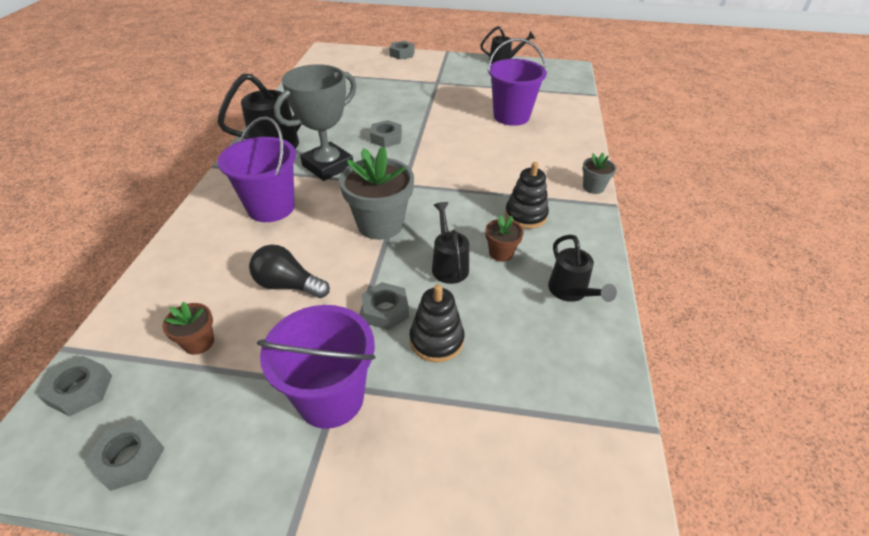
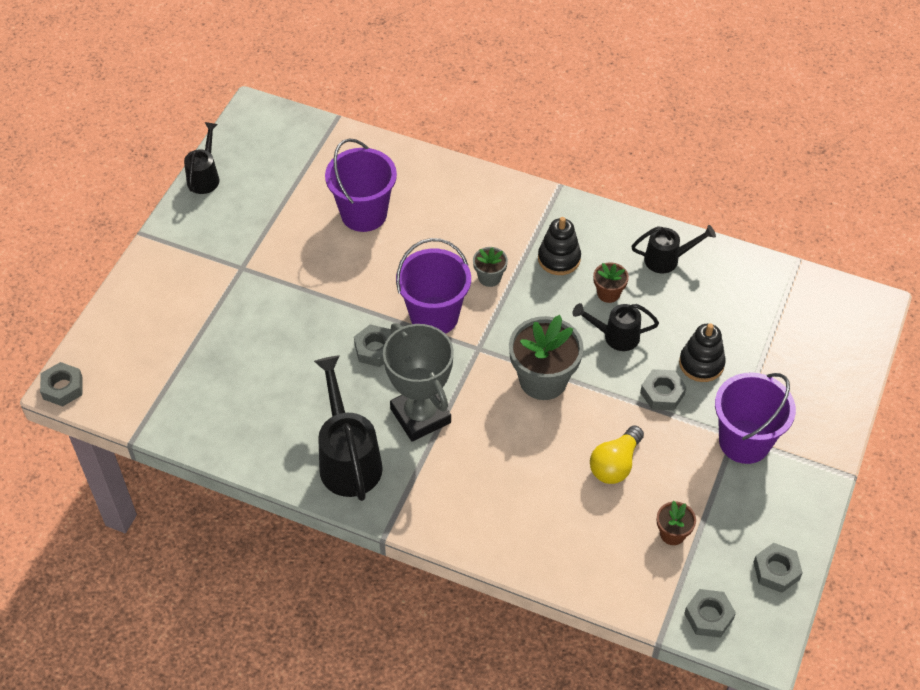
camera: 75 degrees left, 10 degrees up
purple bucket [218,116,296,222] -> purple bucket moved to [396,238,471,334]
black light bulb [249,245,330,298] -> yellow light bulb [590,426,644,484]
grey nut [389,41,415,60] -> grey nut moved to [40,362,83,407]
grey flower pot [582,153,616,194] -> grey flower pot moved to [473,247,508,287]

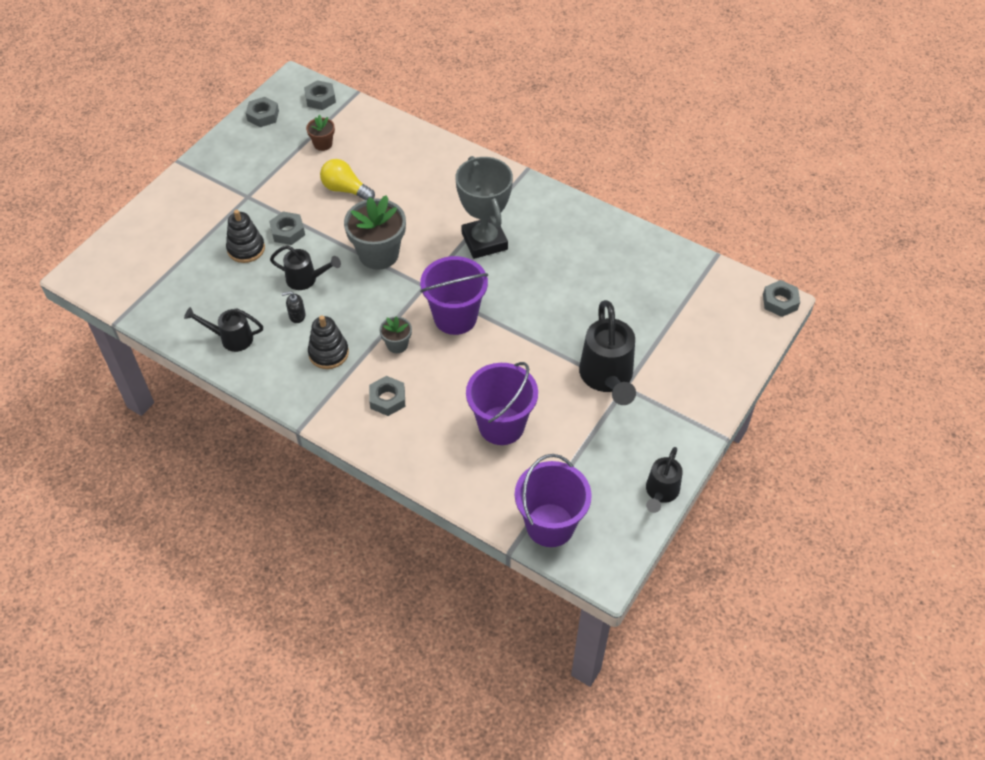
camera: 170 degrees left, 0 degrees up
black watering can [314,356,383,501] -> black watering can moved to [579,300,636,405]
grey nut [354,324,391,367] -> grey nut moved to [369,376,405,416]
yellow light bulb [590,426,644,484] -> yellow light bulb turned 105 degrees counterclockwise [320,159,375,200]
brown flower pot [593,262,629,303] -> black soap dispenser [282,291,306,323]
purple bucket [715,372,796,464] -> purple bucket moved to [515,454,592,547]

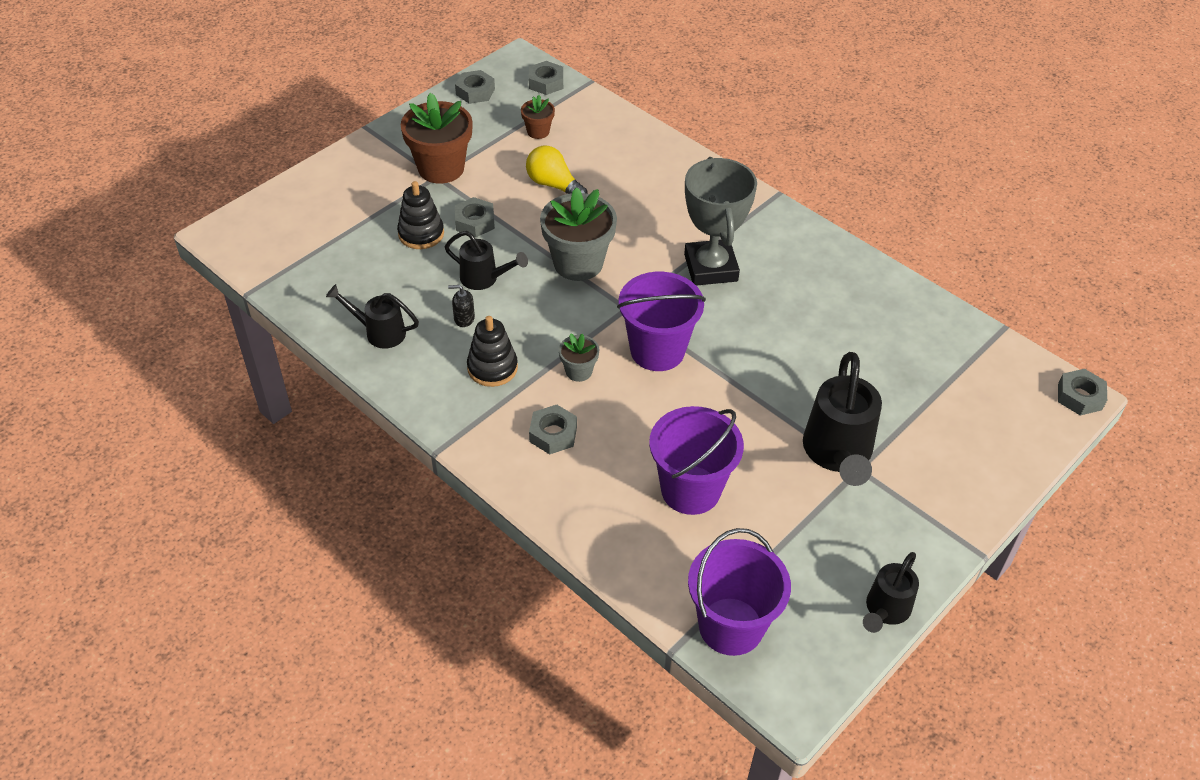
camera: 10 degrees right, 5 degrees down
none -> brown flower pot [400,93,473,184]

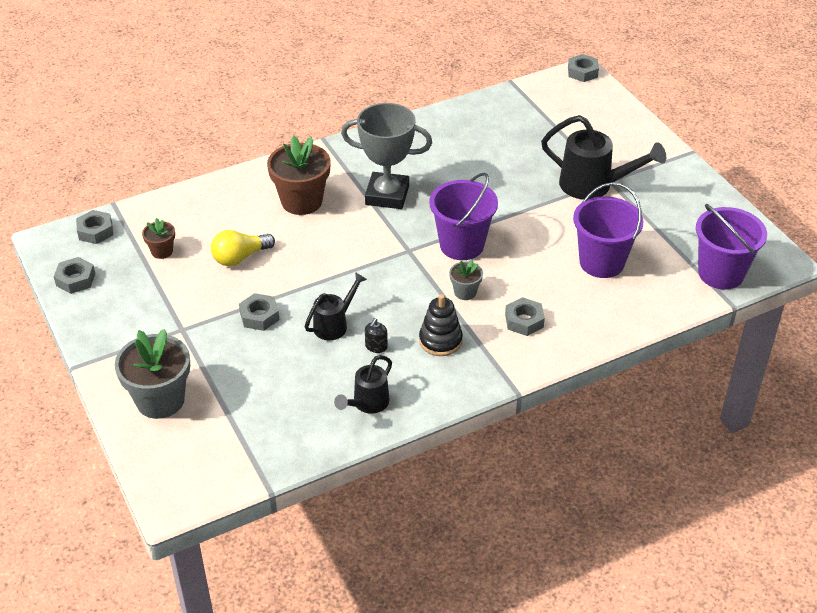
camera: 70 degrees left, 5 degrees down
black stacking toy [397,181,444,249] -> none
brown flower pot [400,93,473,184] -> brown flower pot moved to [267,136,331,215]
grey flower pot [540,187,617,281] -> grey flower pot moved to [115,329,190,419]
black watering can [863,552,919,633] -> none

